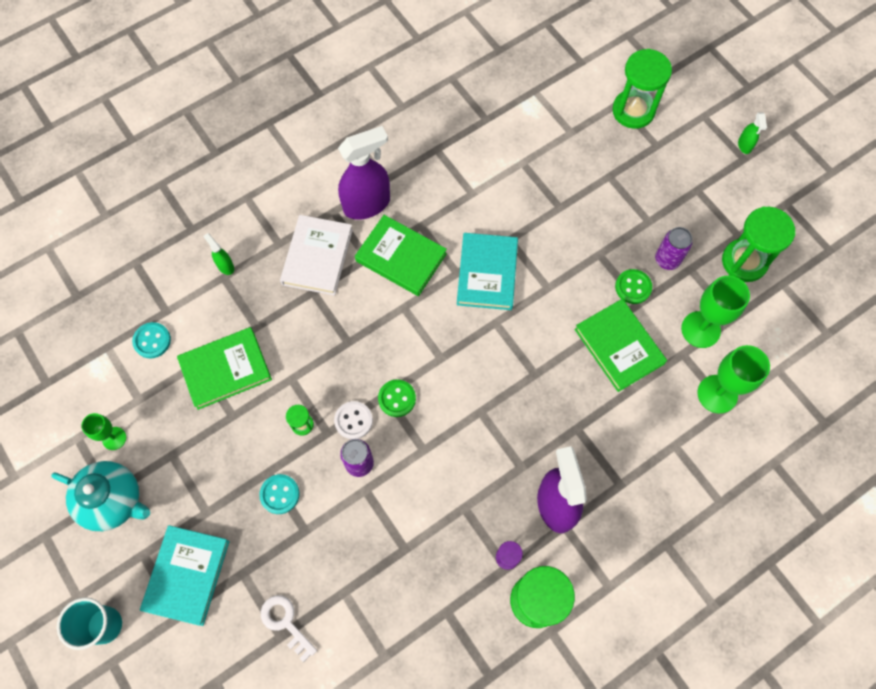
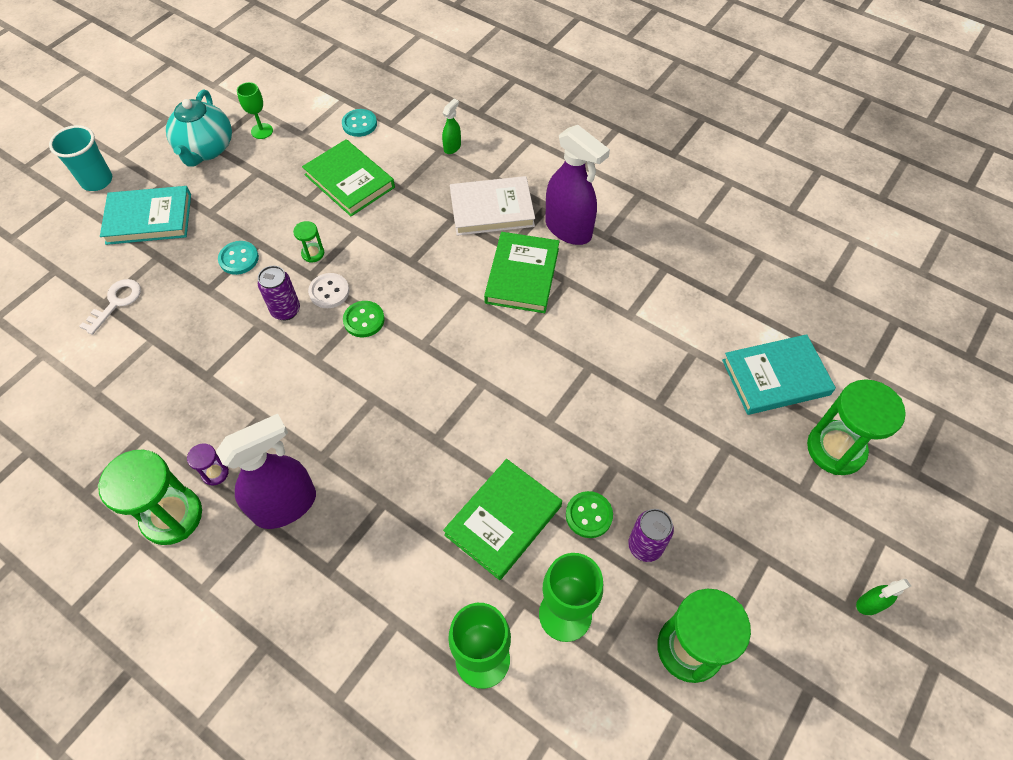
camera: 70 degrees right, 10 degrees down
turquoise book [457,233,518,310] -> turquoise book moved to [722,334,836,415]

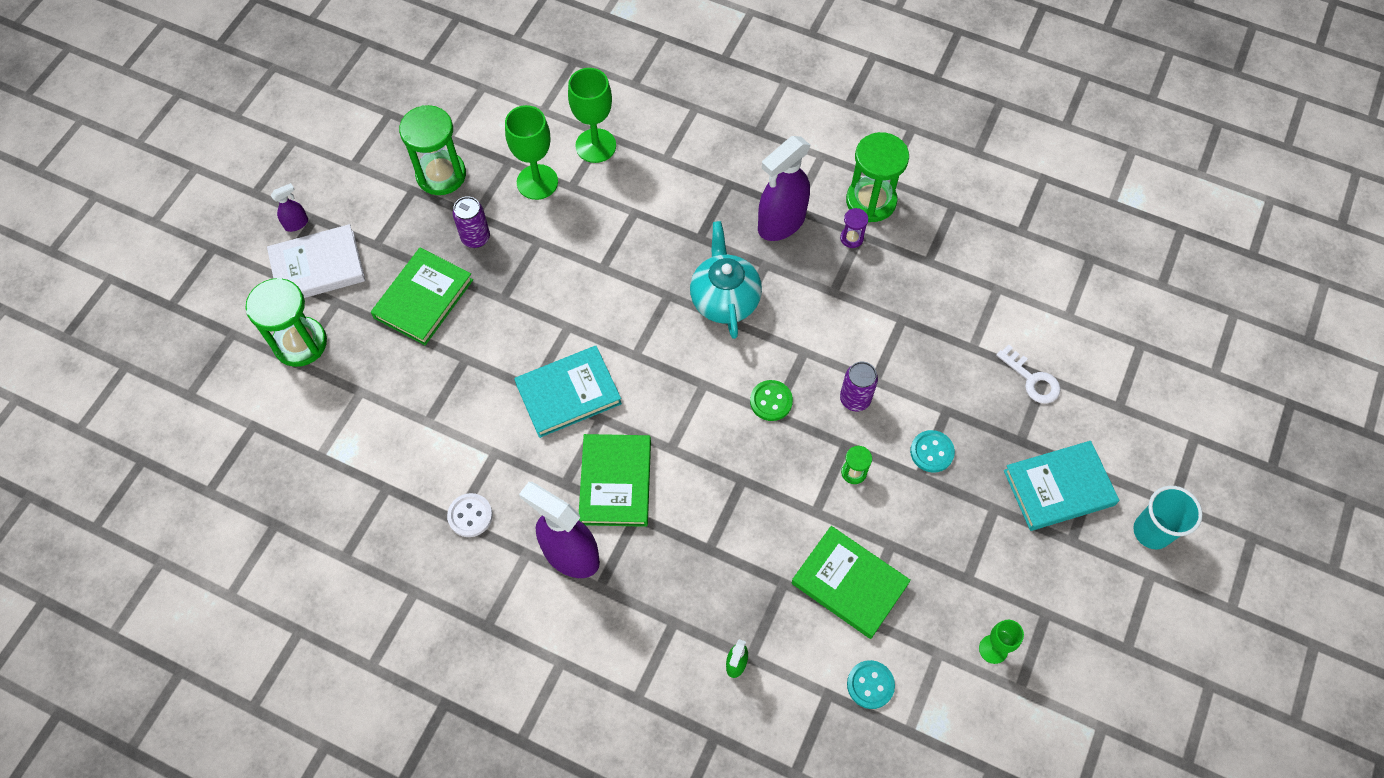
camera: 170 degrees right, 5 degrees up
white key [79,279,141,335] -> white key turned 60 degrees counterclockwise [996,345,1060,404]
turquoise teapot [166,89,232,167] -> turquoise teapot moved to [690,221,762,339]
white button [308,273,349,308] -> white button moved to [447,493,493,537]
green book [443,459,562,580] -> green book moved to [371,248,473,345]
white book [450,176,535,236] -> white book moved to [267,224,365,298]
green button [566,491,613,538] -> none
turquoise book [722,334,836,415] -> turquoise book moved to [514,346,622,438]
green spray bottle [856,579,911,615] -> purple spray bottle [271,183,308,232]

